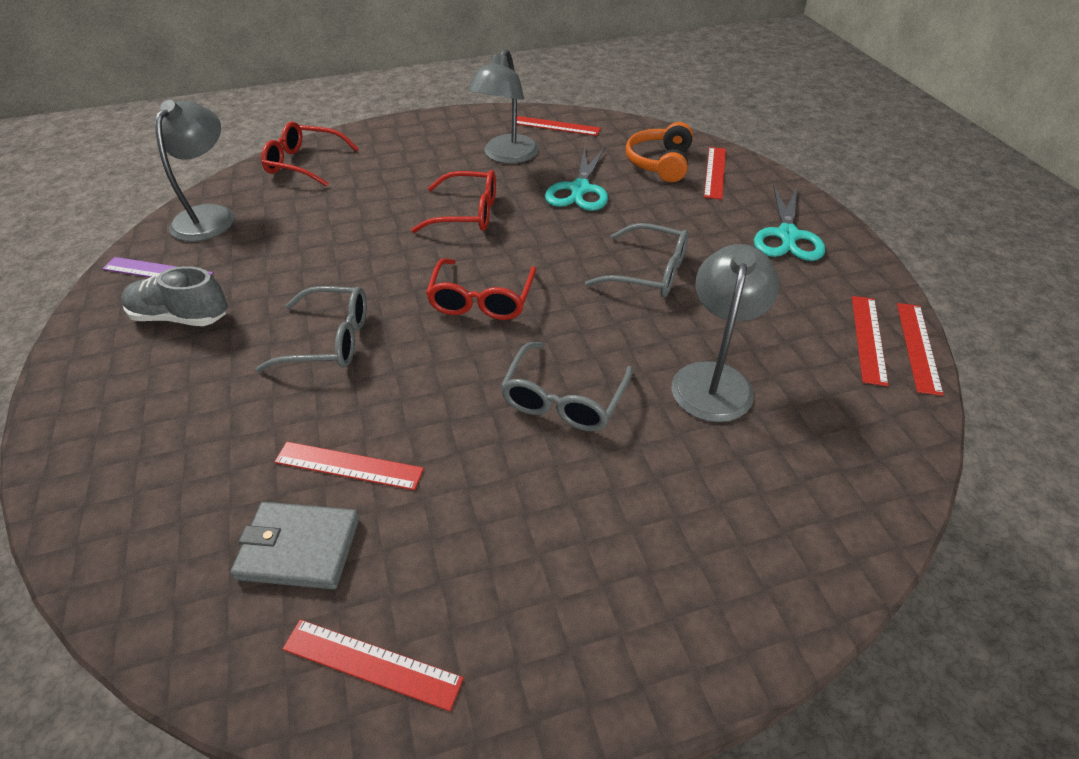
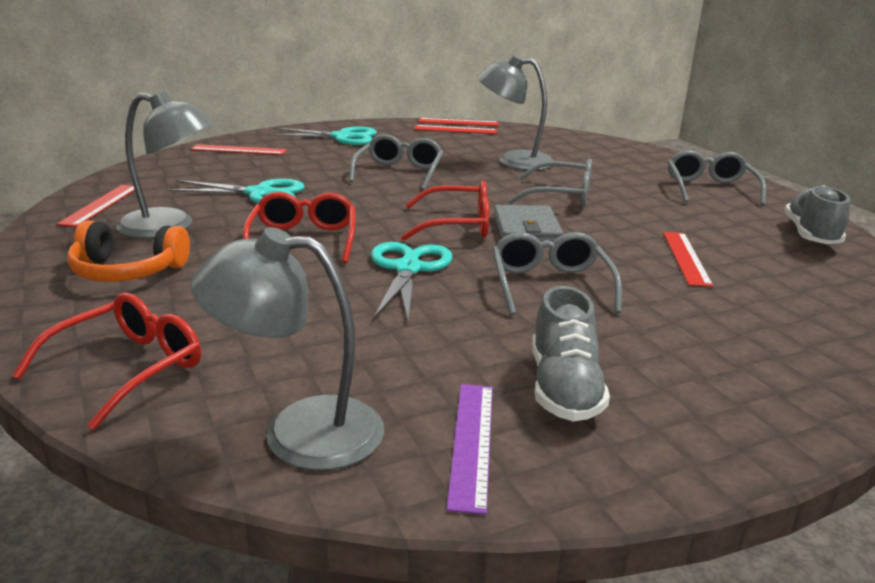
camera: 100 degrees left, 20 degrees down
grey wallet [231,502,360,590] -> grey wallet moved to [494,205,563,242]
red glasses [261,122,359,187] -> red glasses turned 150 degrees counterclockwise [12,293,201,430]
red ruler [282,619,464,711] -> grey shoe [785,185,850,244]
orange headphones [626,122,693,182] -> orange headphones moved to [67,220,190,282]
none -> turquoise scissors [371,242,452,321]
none -> grey glasses [668,150,766,206]

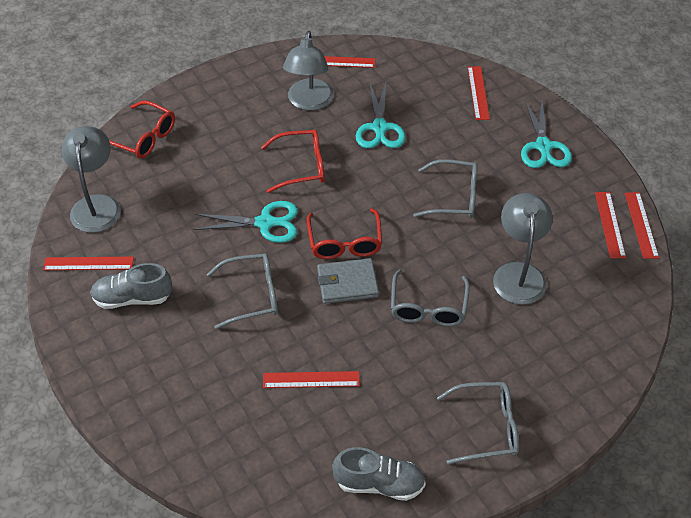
camera: 85 degrees right, 25 degrees up
orange headphones [67,220,190,282] -> none
purple ruler [446,384,493,515] -> red ruler [43,257,134,270]

